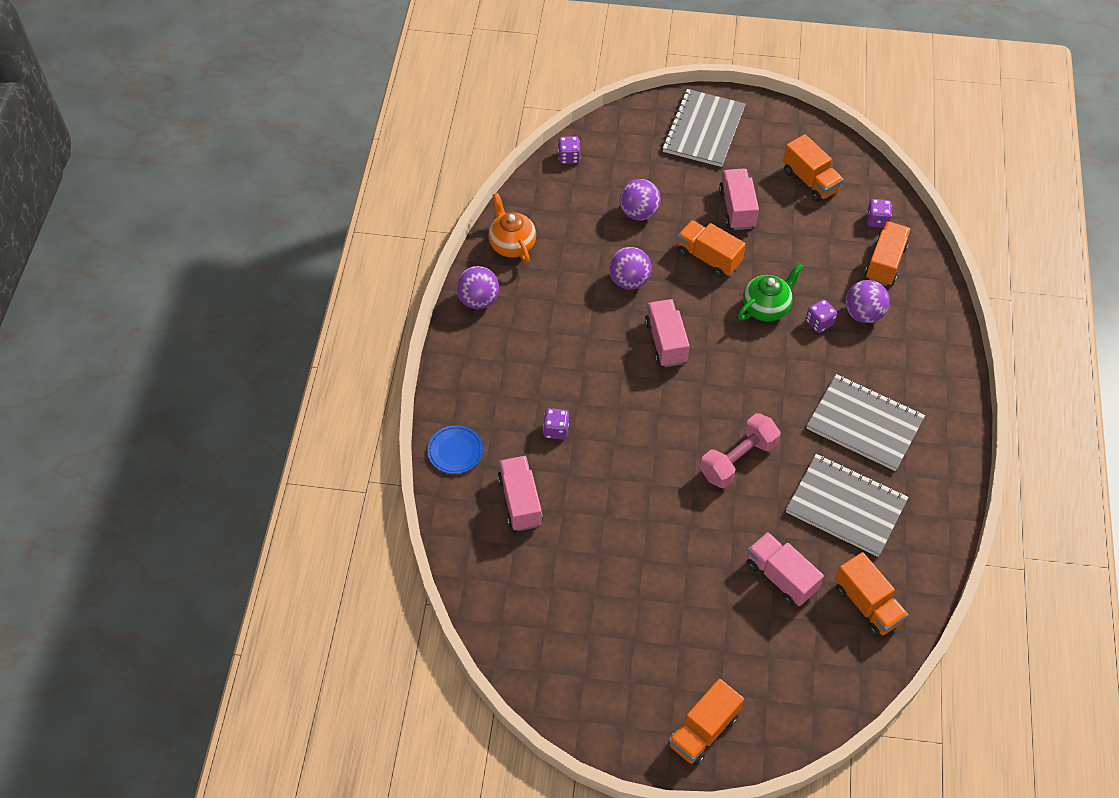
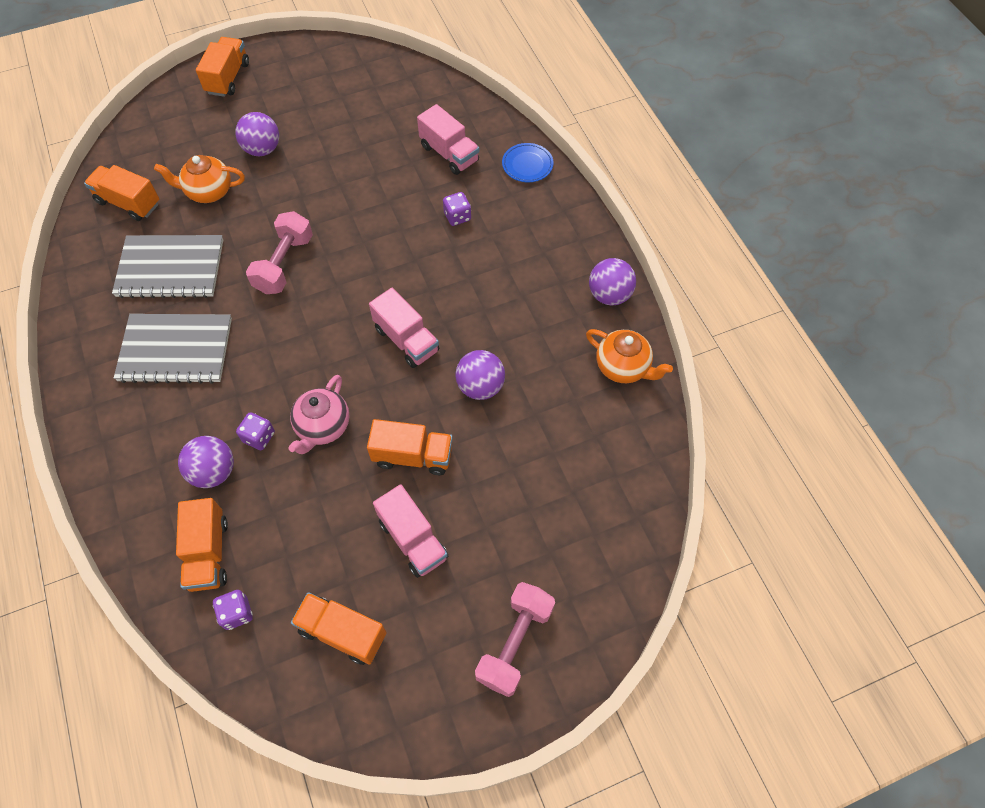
camera: 150 degrees right, 5 degrees up
purple dice [558,136,581,164] -> none
purple ball [620,179,661,220] -> purple ball moved to [235,112,279,156]
grey notebook [662,89,745,167] -> pink dumbbell [475,582,555,697]
green teapot [738,263,803,321] -> pink teapot [288,375,350,454]
pink truck [747,532,824,606] -> orange teapot [154,155,245,203]

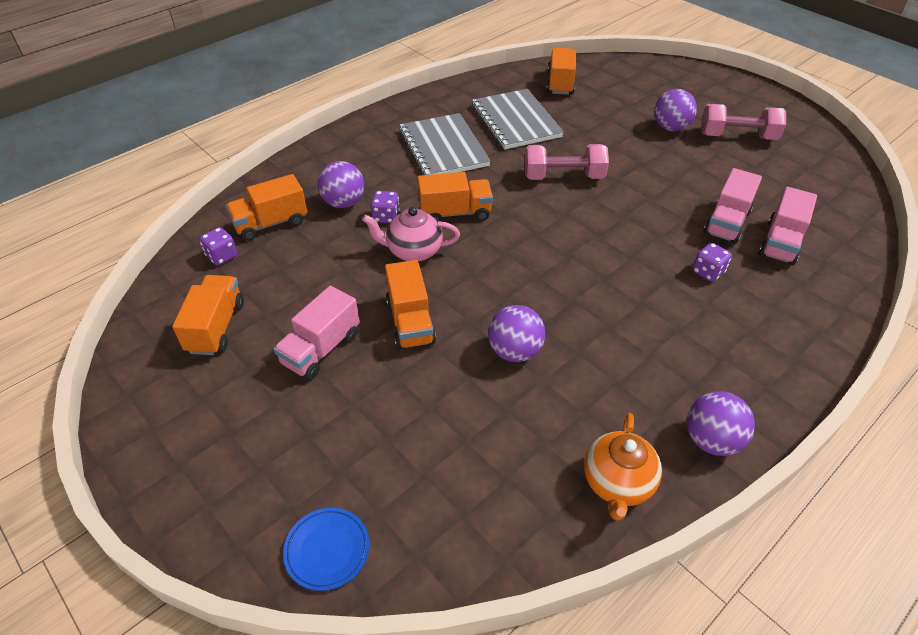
camera: 70 degrees right, 15 degrees down
orange teapot [154,155,245,203] -> none
orange truck [196,37,249,97] -> orange truck moved to [418,172,493,222]
pink truck [369,288,439,368] -> pink truck moved to [704,168,762,244]
pink dumbbell [475,582,555,697] -> pink dumbbell moved to [701,104,786,140]
blue plate [502,143,553,182] -> blue plate moved to [283,508,369,591]

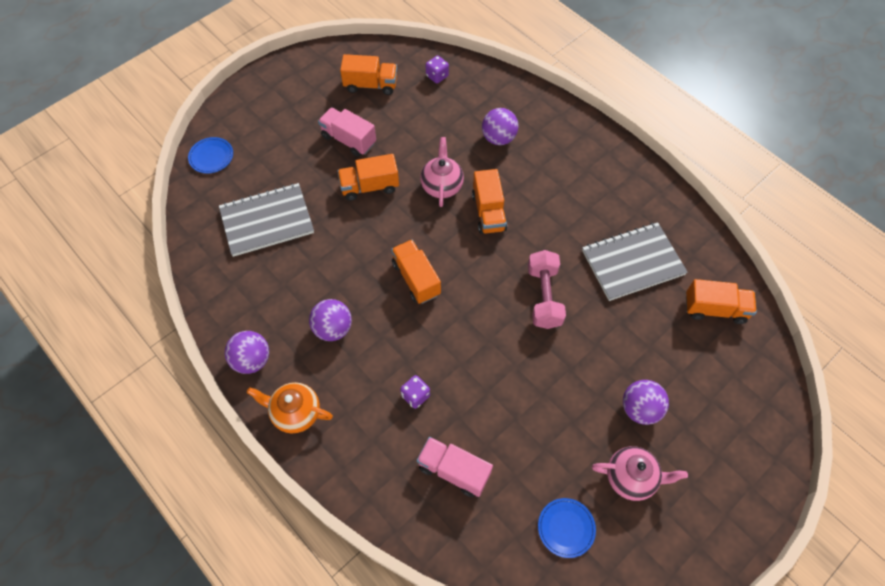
camera: 90 degrees right, 15 degrees up
orange truck [226,174,307,241] -> orange truck moved to [391,240,441,304]
purple dice [371,191,400,223] -> none
grey notebook [399,113,491,175] -> grey notebook moved to [219,183,314,257]
purple ball [488,305,545,362] -> purple ball moved to [309,299,352,341]
orange teapot [584,413,662,521] -> orange teapot moved to [247,382,333,433]
pink dumbbell [701,104,786,140] -> pink teapot [592,446,688,501]
pink truck [704,168,762,244] -> none
none -> blue plate [538,498,596,558]

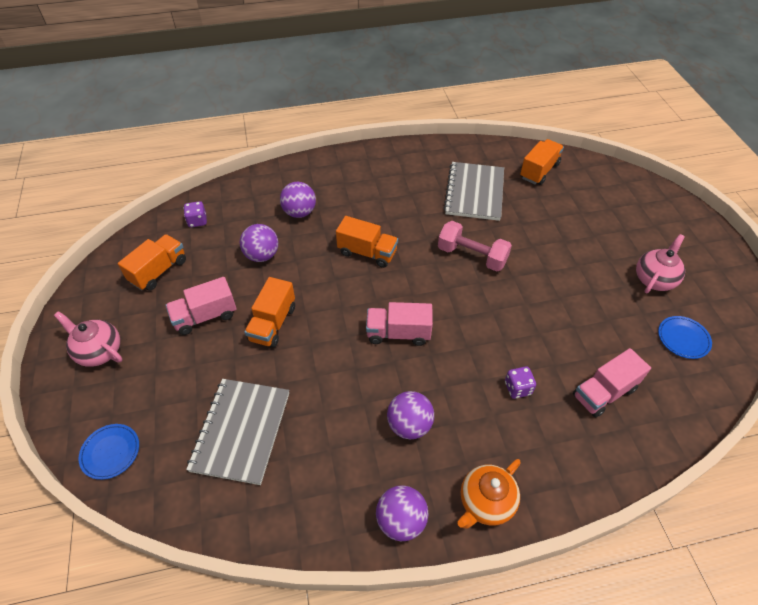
camera: 60 degrees left, 10 degrees down
orange truck [391,240,441,304] -> pink truck [366,302,433,346]
pink teapot [420,137,464,207] -> pink teapot moved to [54,311,123,367]
purple ball [623,380,669,425] -> purple ball moved to [240,224,278,262]

